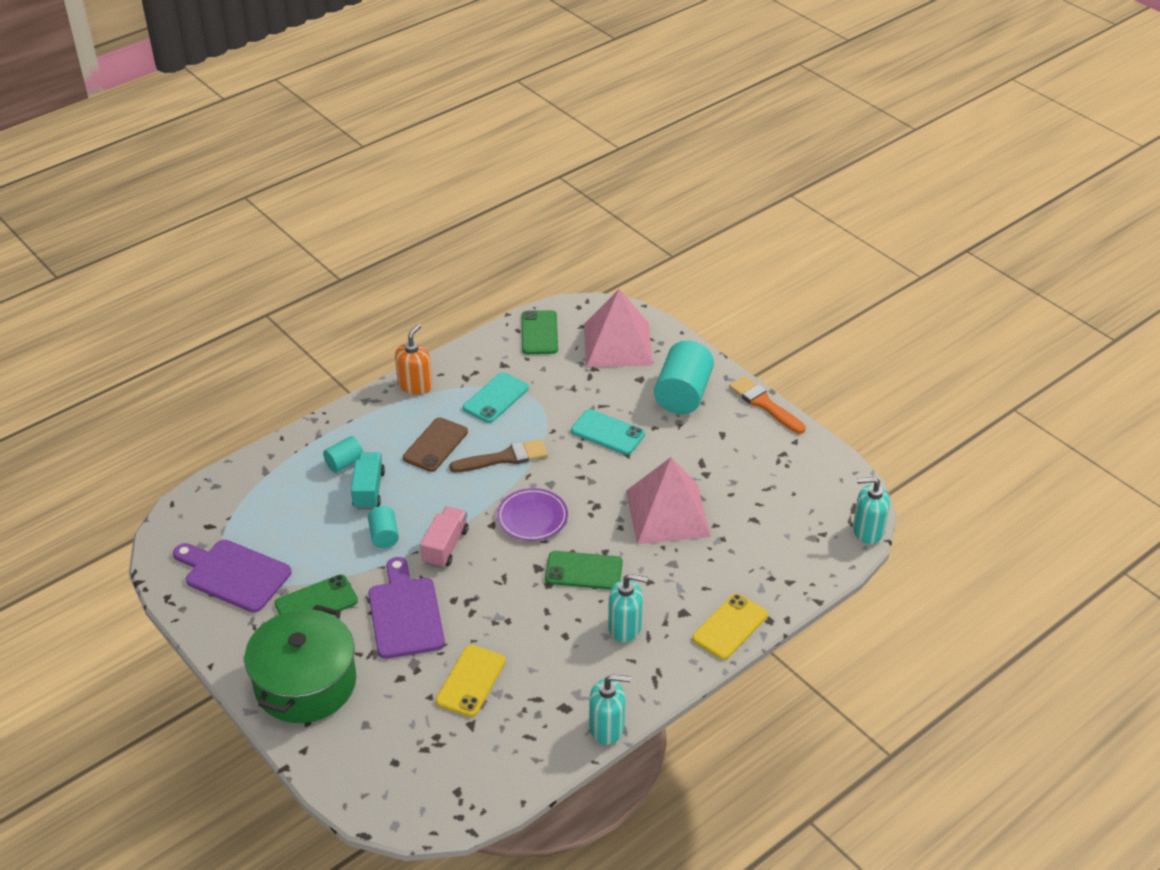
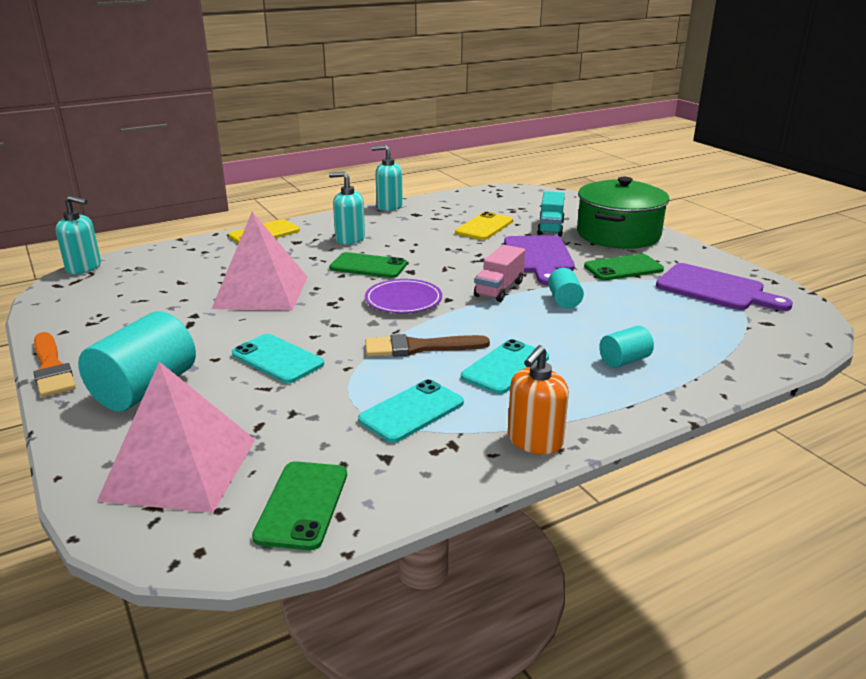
camera: 170 degrees left, 15 degrees down
turquoise truck [351,453,385,510] -> turquoise truck moved to [537,191,565,236]
brown phone [403,417,468,472] -> turquoise phone [461,339,549,394]

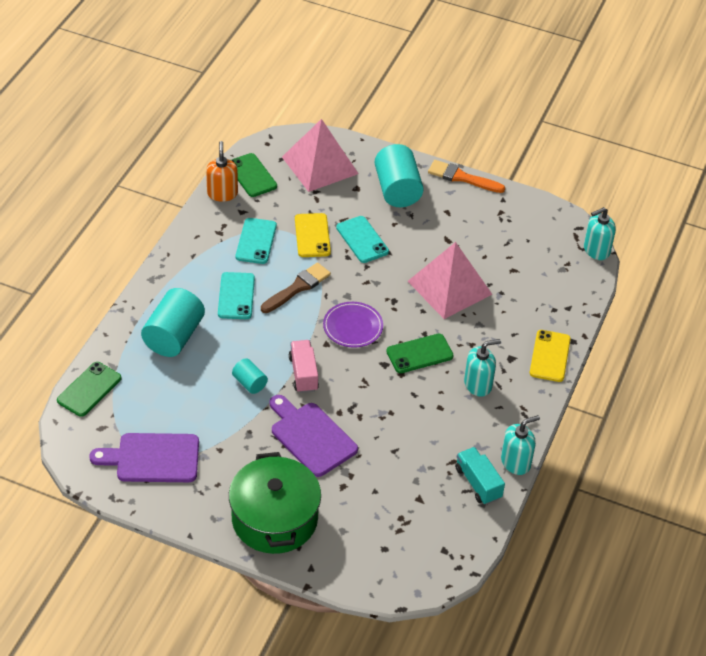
camera: 140 degrees right, 20 degrees up
turquoise phone [232,334,324,383] -> turquoise phone turned 60 degrees clockwise [336,216,389,263]
yellow phone [455,212,513,240] -> yellow phone moved to [295,213,331,257]
orange soap dispenser [508,345,569,454] -> orange soap dispenser moved to [206,141,238,202]
turquoise truck [537,191,565,236] -> turquoise truck moved to [455,447,505,505]
green phone [584,254,664,280] -> green phone moved to [57,362,121,417]
turquoise cylinder [599,326,654,368] -> turquoise cylinder [141,288,205,357], size x1.94

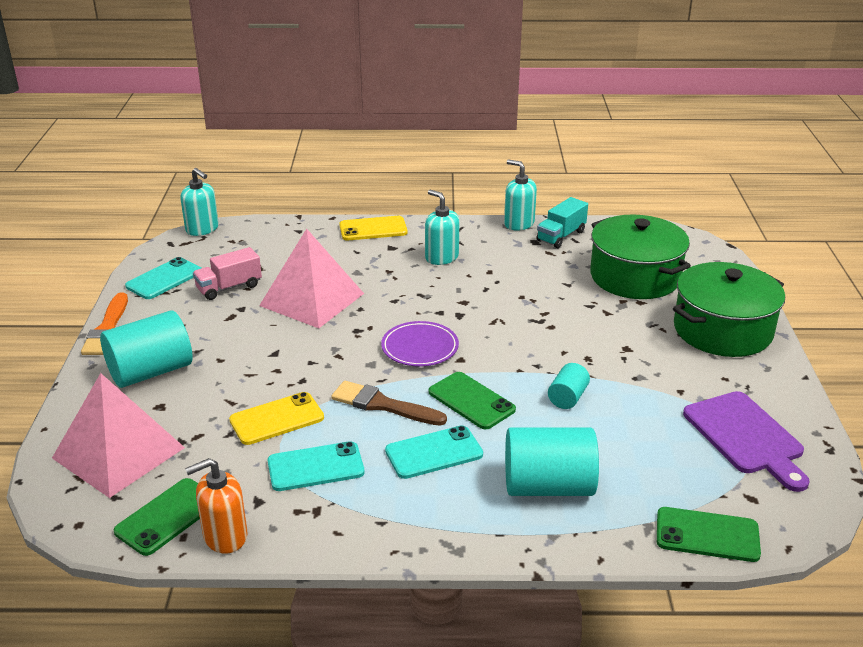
camera: 110 degrees left, 15 degrees down
purple cutting board [270,395,358,477] -> none
pink truck [289,340,319,393] -> pink truck moved to [193,247,262,300]
turquoise phone [336,216,389,263] -> turquoise phone moved to [125,257,201,299]
green phone [386,334,454,373] -> green phone moved to [428,372,516,429]
none -> green pot [590,215,691,299]

